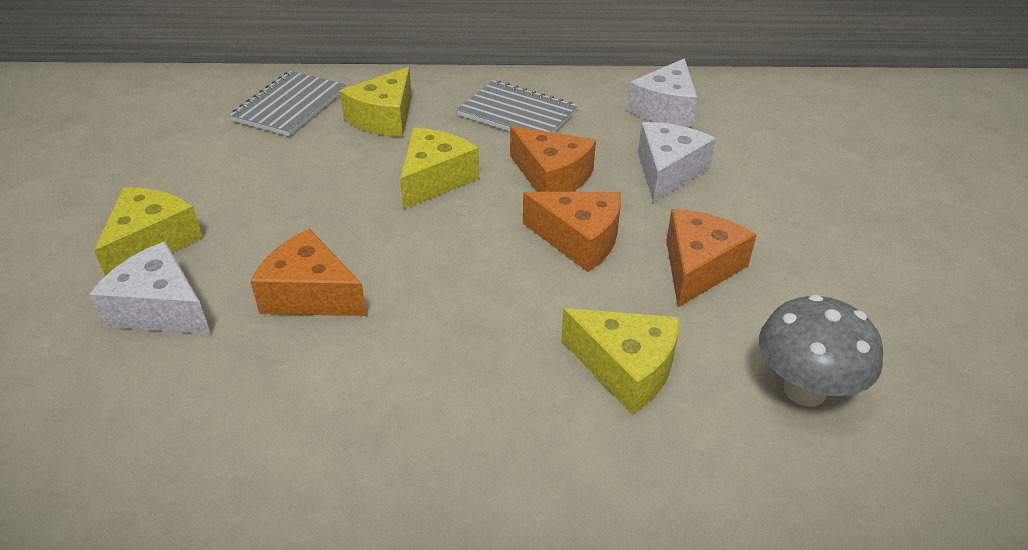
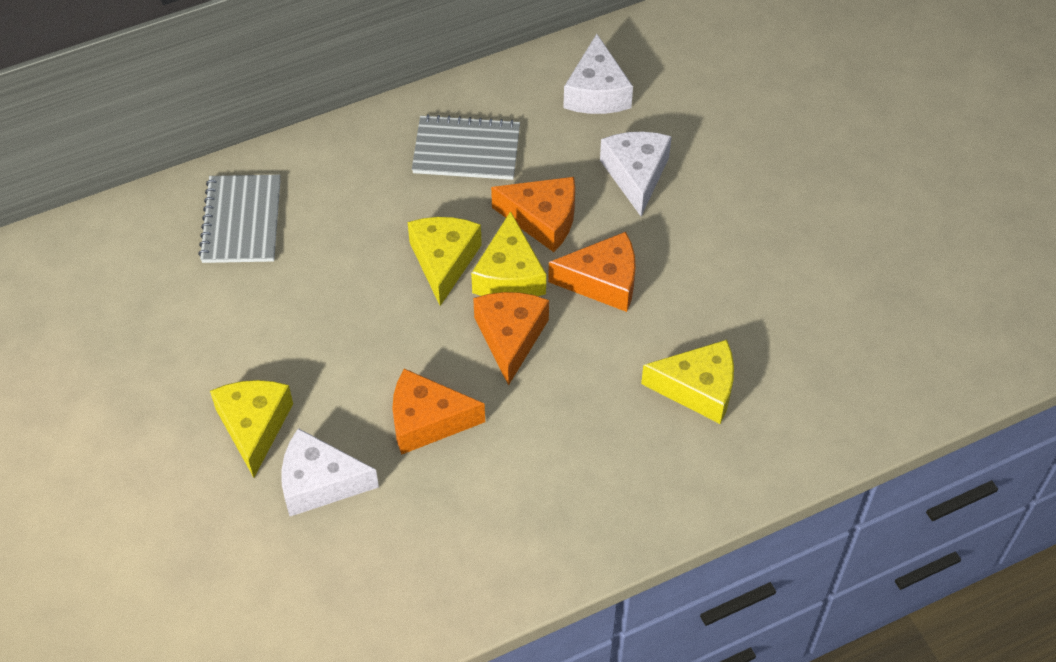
camera: 25 degrees left, 15 degrees up
yellow cheese [340,67,412,137] -> yellow cheese moved to [471,211,546,296]
orange cheese [666,209,757,307] -> orange cheese moved to [473,292,549,386]
grey mushroom [759,294,883,407] -> none

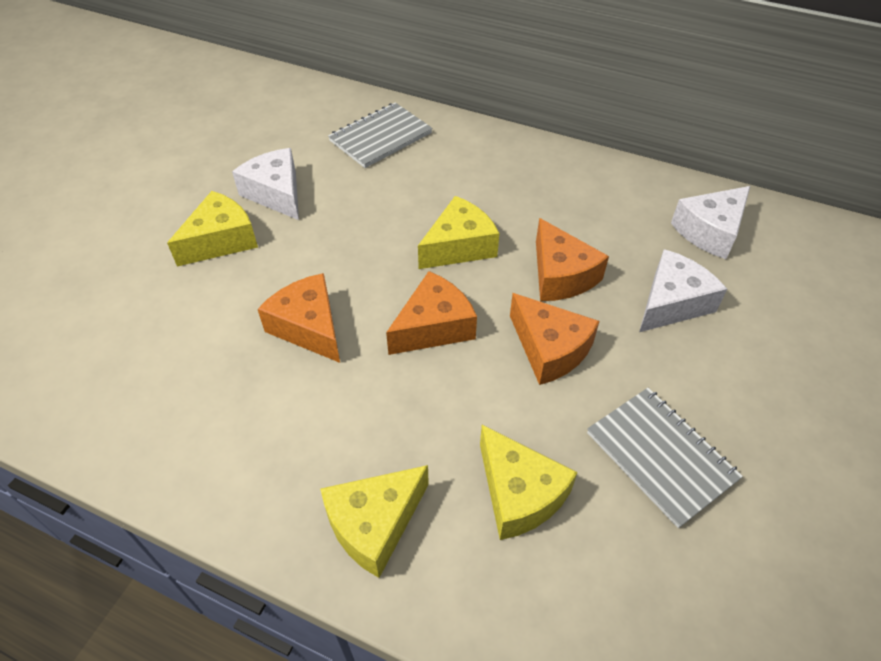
camera: 50 degrees right, 5 degrees down
white cheese [281,428,379,516] -> white cheese moved to [232,148,299,220]
grey notebook [412,114,520,180] -> grey notebook moved to [587,388,743,528]
yellow cheese [471,211,546,296] -> yellow cheese moved to [320,465,429,578]

